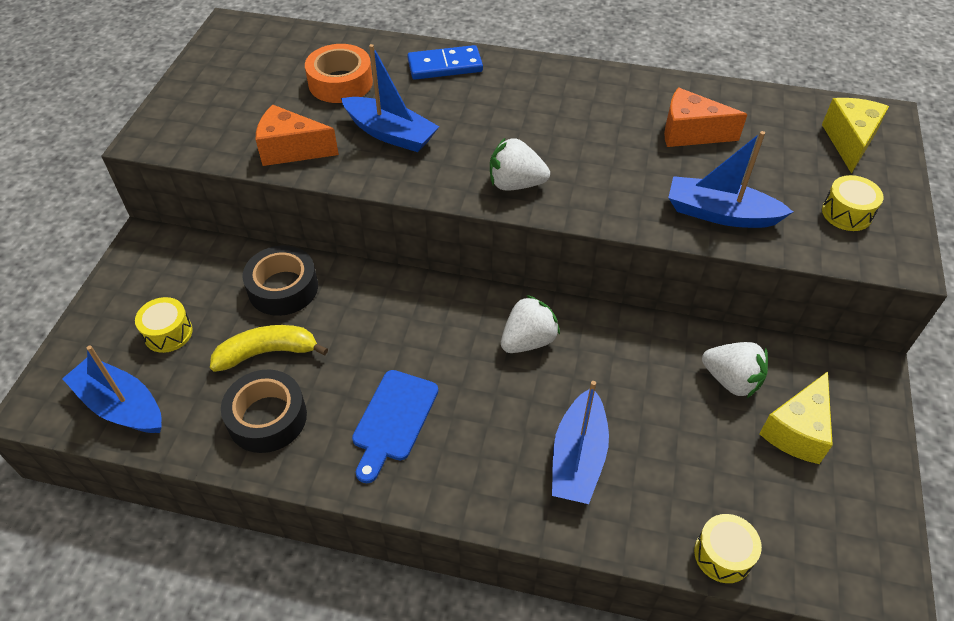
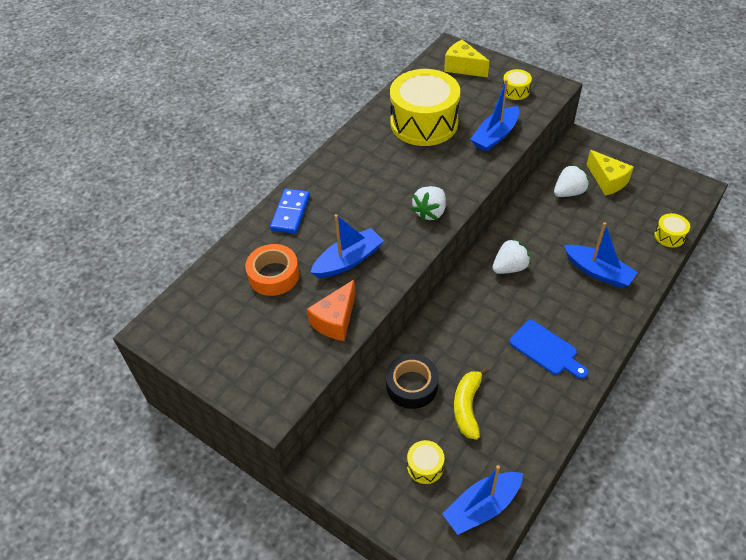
camera: 65 degrees left, 0 degrees up
black tape [221,369,307,453] -> none
white strawberry [501,295,560,353] -> white strawberry turned 75 degrees clockwise [492,238,531,274]
orange cheese [664,88,748,147] -> yellow drum [390,69,460,146]

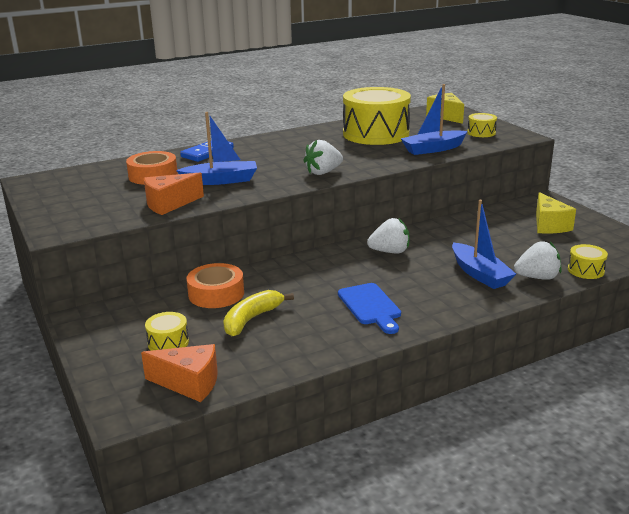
camera: 25 degrees right, 25 degrees down
black tape [386,354,439,409] -> orange tape [186,263,244,308]
blue boat [442,465,523,535] -> orange cheese [141,344,218,402]
white strawberry [554,164,589,197] -> white strawberry moved to [514,241,561,280]

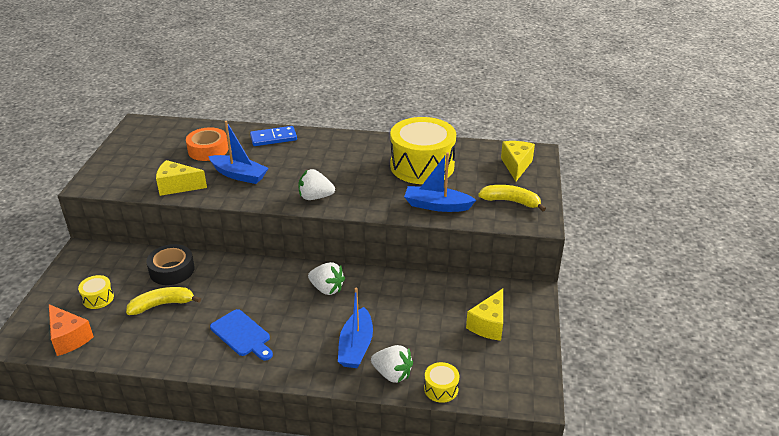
camera: 35 degrees right, 10 degrees up
orange cheese [144,173,204,215] -> yellow cheese [156,160,207,196]
orange tape [186,263,244,308] -> black tape [146,244,195,285]
blue cutting board [338,283,401,334] -> blue cutting board turned 60 degrees counterclockwise [210,309,273,361]
yellow drum [467,113,497,137] -> yellow banana [478,185,546,211]

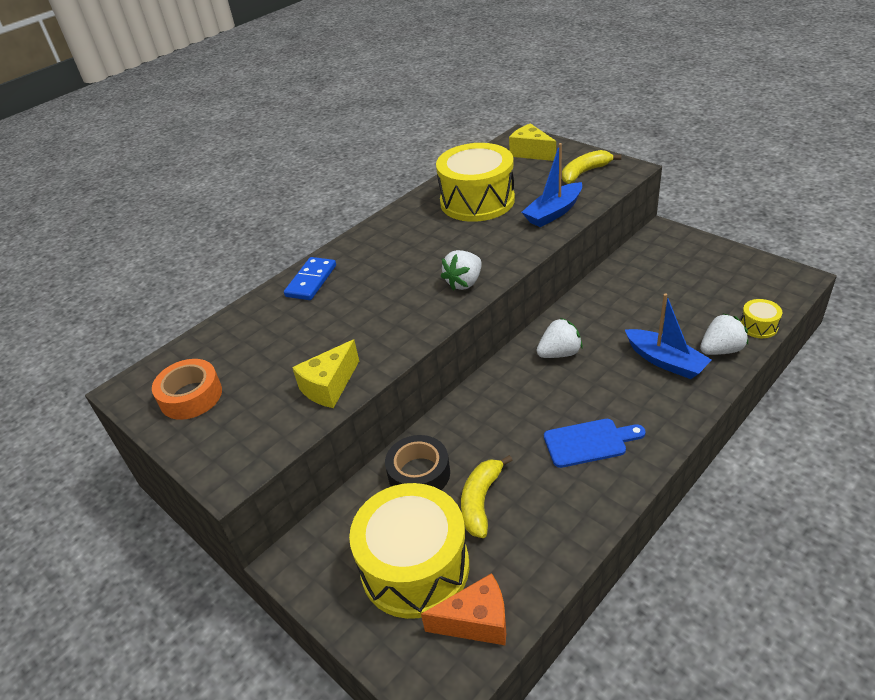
camera: 50 degrees left, 5 degrees up
yellow drum [78,275,114,309] -> yellow drum [349,483,469,619], size x2.39
orange tape [186,127,228,161] -> orange tape moved to [152,359,222,420]
blue boat [208,121,268,184] -> none
yellow cheese [466,288,503,341] -> none

